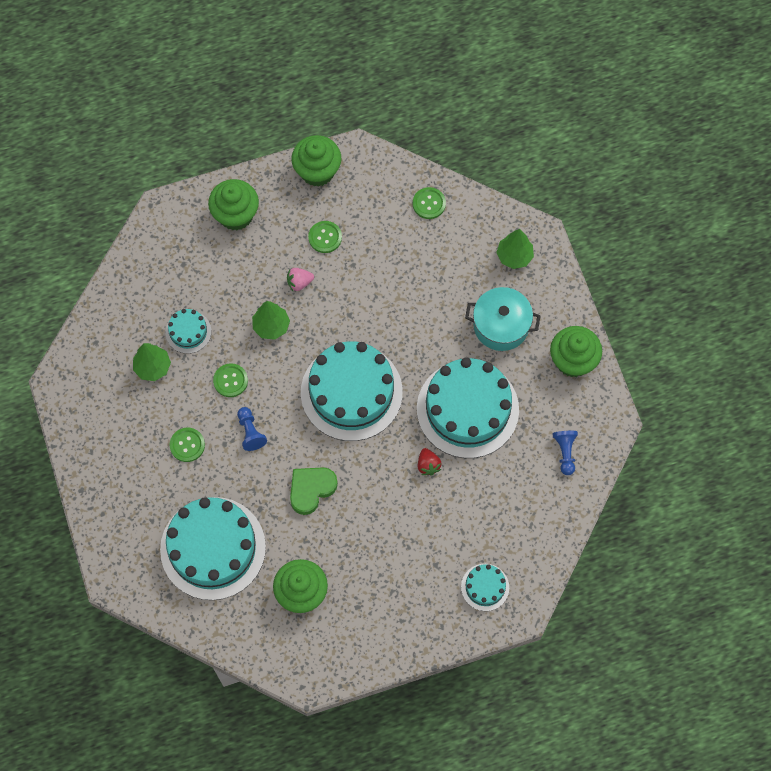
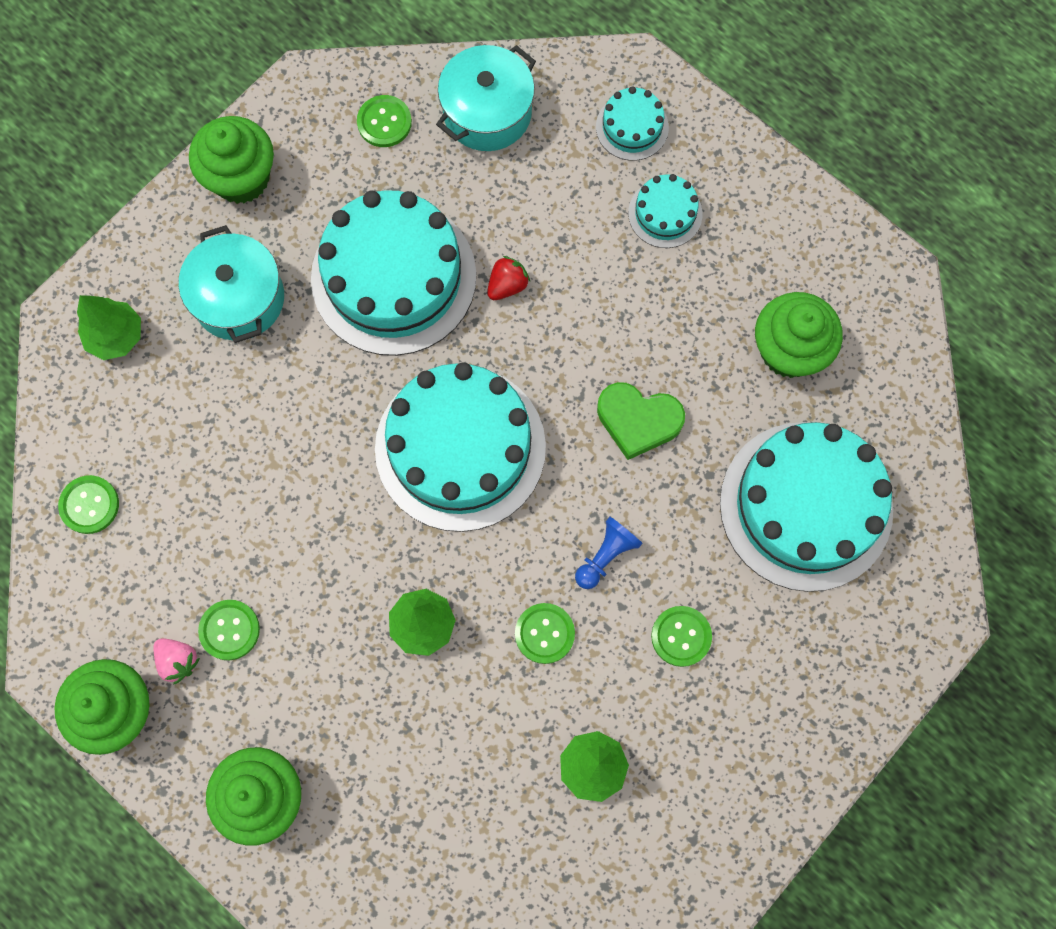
camera: 120 degrees left, 5 degrees up
turquoise cake [166,309,211,354] -> turquoise cake moved to [628,174,702,248]
pink strawberry [287,268,314,291] -> pink strawberry moved to [154,638,200,685]
blue pawn [552,431,578,475] -> green button [357,95,412,147]
none -> turquoise pot [436,45,536,151]

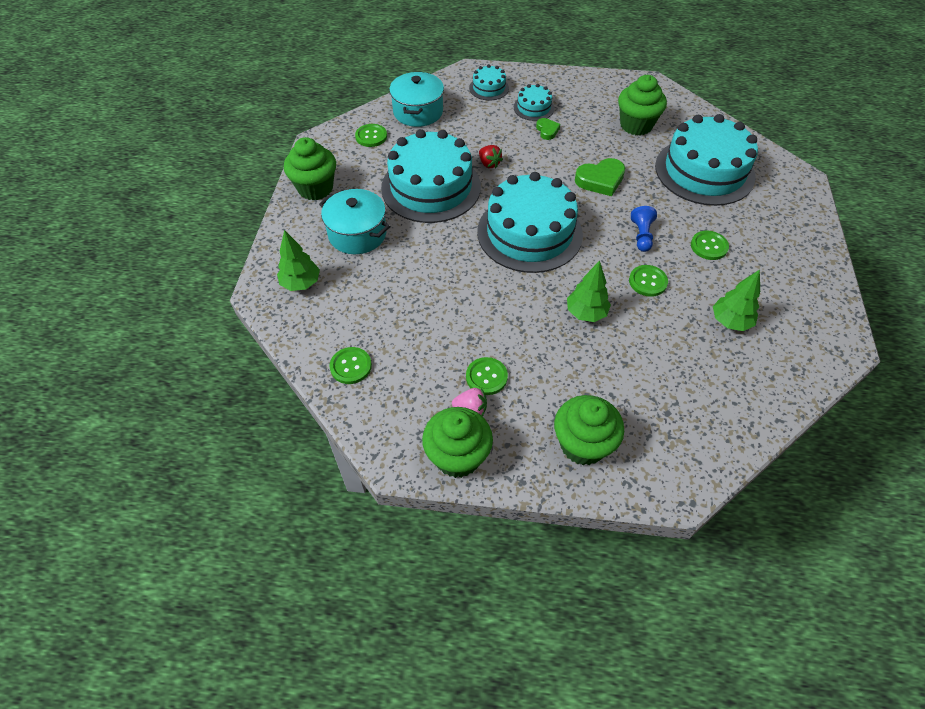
camera: 35 degrees left, 20 degrees down
red strawberry [487,256,530,300] -> red strawberry turned 135 degrees clockwise [479,145,503,168]
none -> green heart [536,118,560,140]

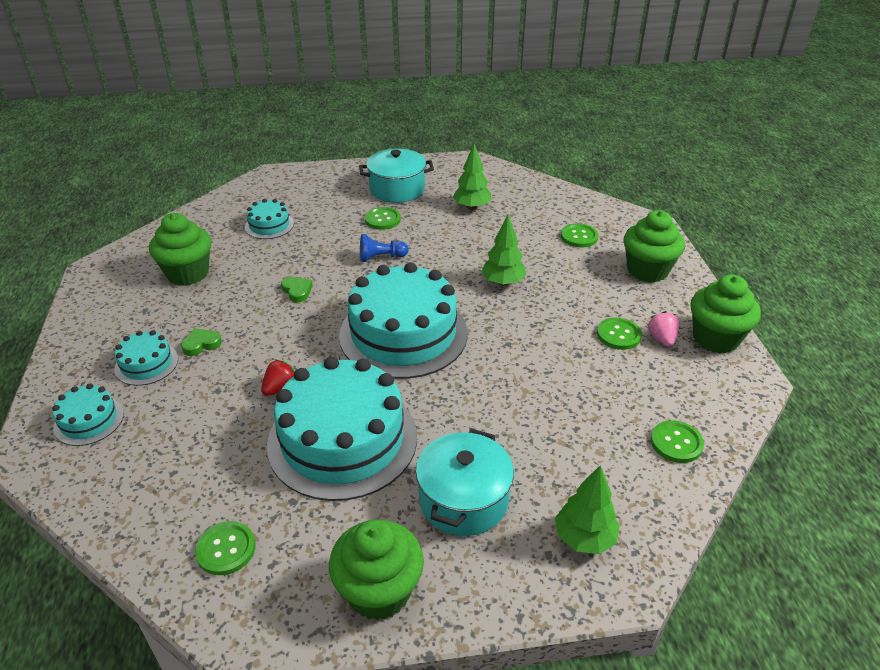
camera: 105 degrees left, 15 degrees down
turquoise pot [389,72,444,127] -> turquoise pot moved to [359,149,434,203]
green heart [575,158,625,196] -> green heart [281,277,313,302], size x0.57
green button [629,265,668,297] -> green button moved to [561,223,598,248]
turquoise cake [655,114,758,206] -> turquoise cake [245,199,294,239], size x0.45

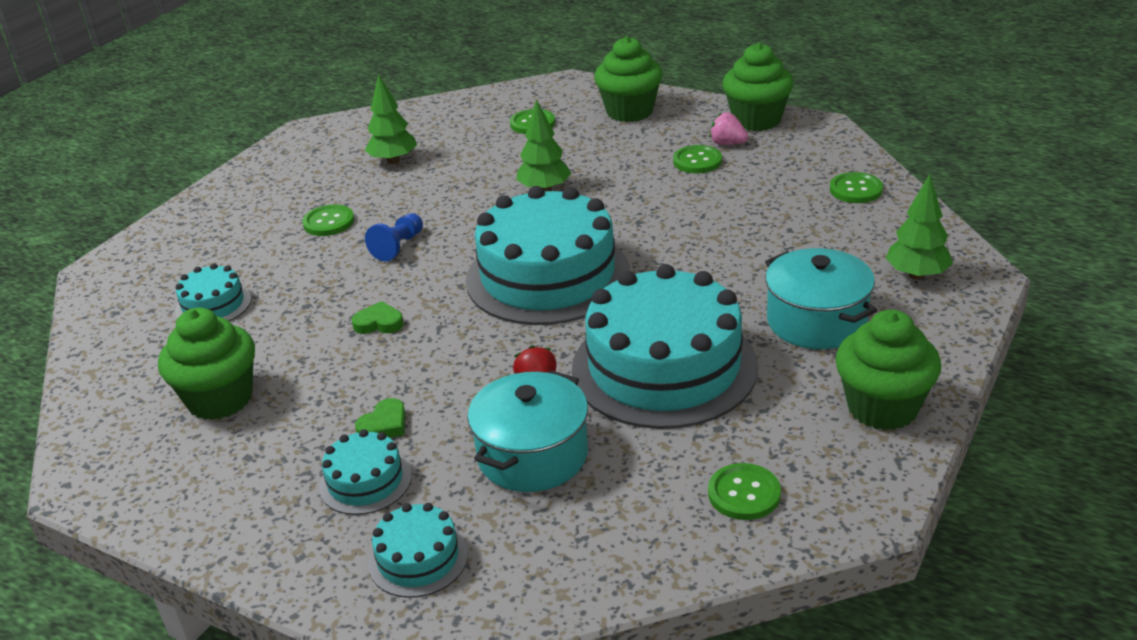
camera: 50 degrees left, 5 degrees down
green heart [181,328,222,356] -> green heart turned 150 degrees counterclockwise [355,398,406,438]
turquoise pot [359,149,434,203] -> turquoise pot moved to [467,370,588,492]

